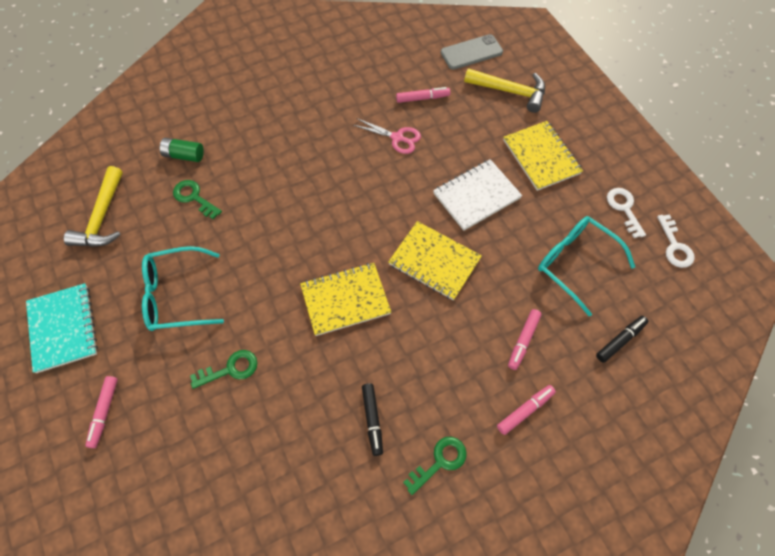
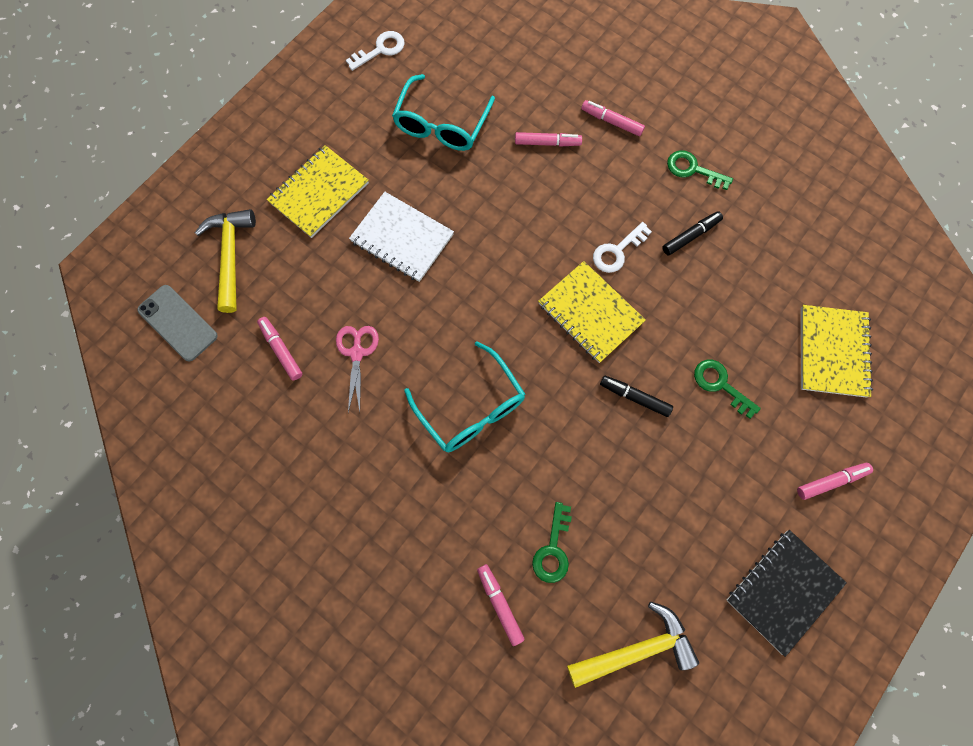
camera: 115 degrees left, 10 degrees up
turquoise notebook [26,283,98,373] -> black notebook [727,530,847,657]
turquoise glasses [142,246,224,331] -> turquoise glasses moved to [404,341,525,452]
green battery [160,138,204,162] -> pink marker [477,564,525,646]
yellow notebook [388,221,482,300] -> yellow notebook moved to [801,305,873,398]
black marker [596,316,648,363] -> black marker moved to [600,375,673,417]
white key [607,188,646,238] -> white key moved to [593,222,652,273]

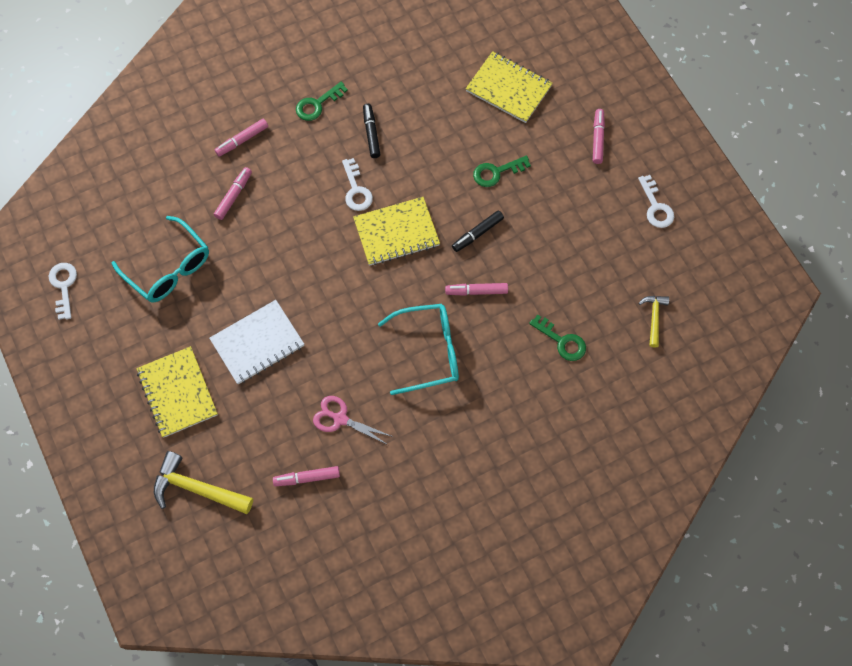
camera: 65 degrees left, 5 degrees down
grey phone [137,285,218,362] -> none
pink marker [477,564,525,646] -> pink marker moved to [445,283,508,296]
yellow hammer [567,602,699,688] -> yellow hammer [639,296,669,348], size x0.57
black notebook [727,530,847,657] -> white key [638,175,674,228]

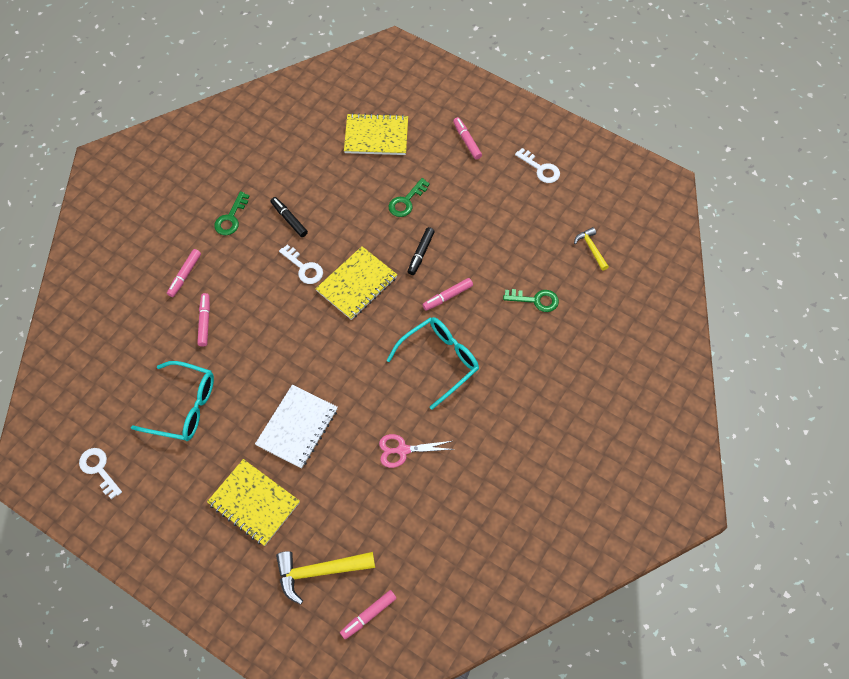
camera: 30 degrees left, 5 degrees down
pink marker [273,466,340,486] -> pink marker moved to [340,590,397,639]

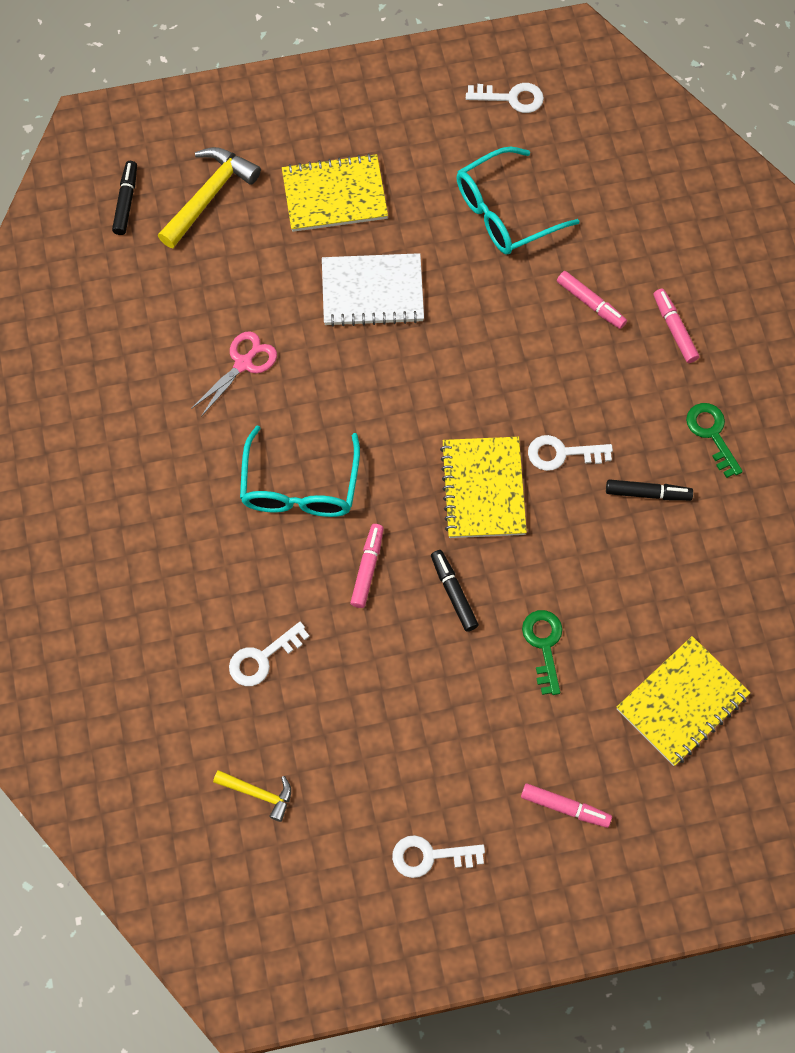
camera: 135 degrees right, 5 degrees up
white notebook [255,385,338,469] -> white notebook turned 75 degrees counterclockwise [322,253,424,327]
pink marker [340,590,397,639] -> black marker [112,161,137,235]
green key [503,289,559,312] -> white key [229,622,310,686]

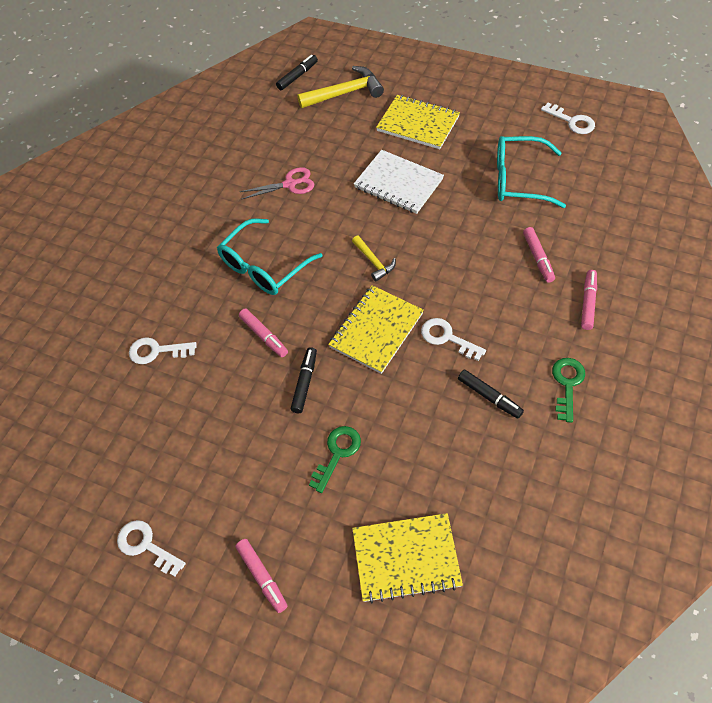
camera: 40 degrees right, 10 degrees down
yellow hammer [213,770,291,822] -> yellow hammer moved to [352,236,396,281]
pink marker [350,524,384,608] -> pink marker turned 90 degrees clockwise [239,308,288,357]

